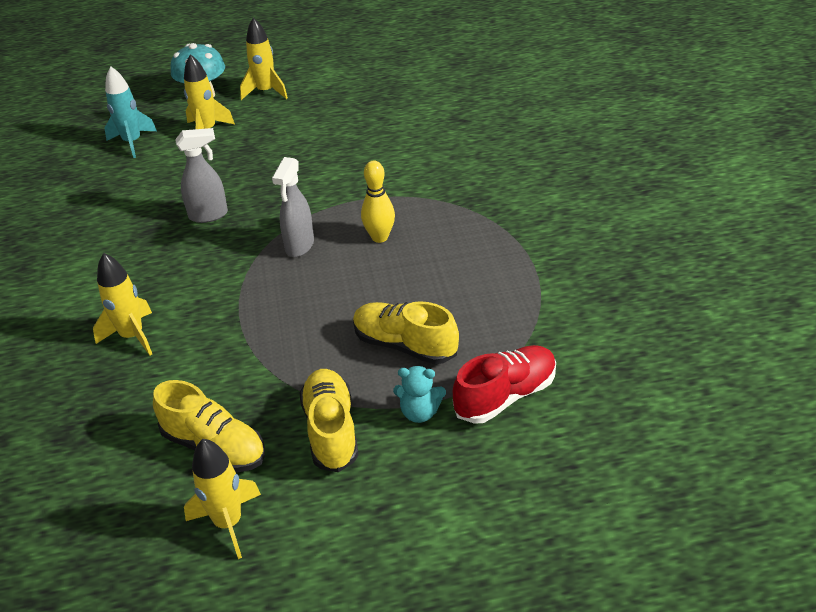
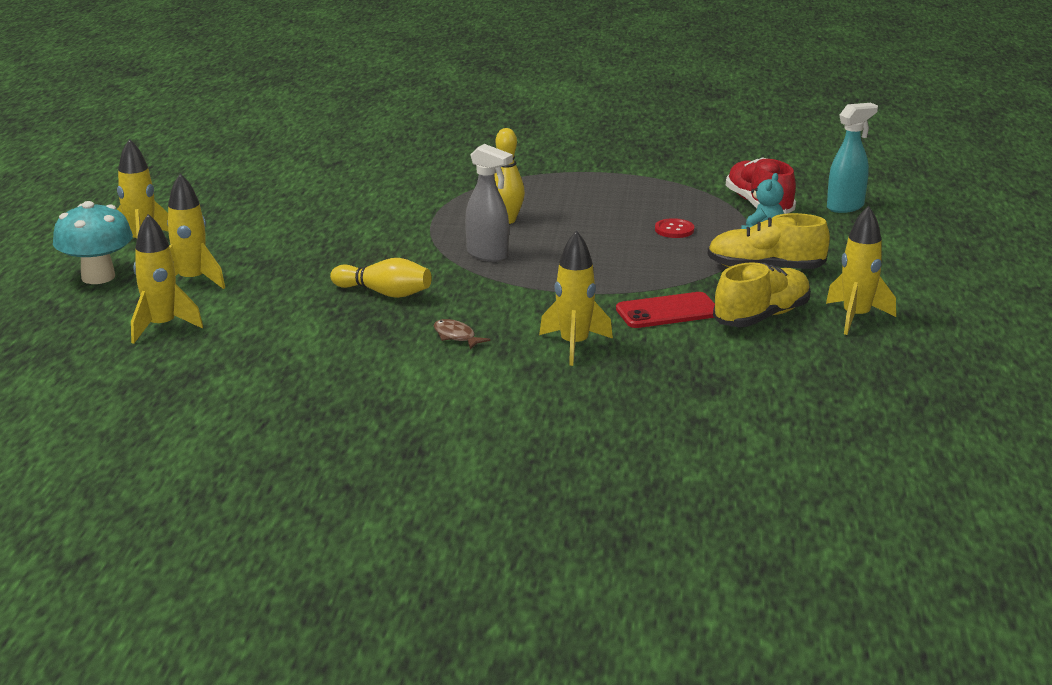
camera: 75 degrees left, 15 degrees down
turquoise rocket [104,66,157,158] -> yellow rocket [131,214,203,344]
grey spray bottle [175,128,228,223] -> yellow bowling pin [330,258,432,298]
yellow shoe [353,301,459,364] -> red button [655,218,694,238]
none -> brown fish [434,319,491,349]
none -> red phone [616,292,715,328]
none -> turquoise spray bottle [827,103,878,213]

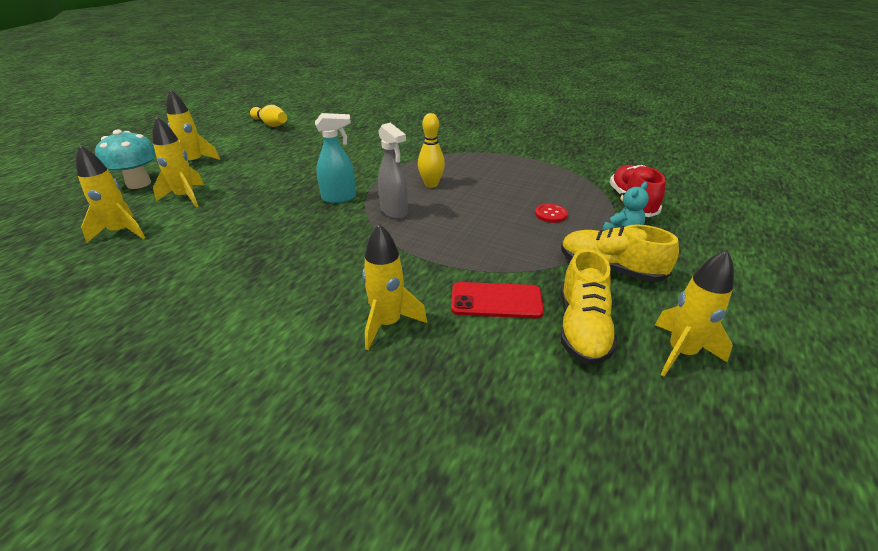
camera: 20 degrees right, 10 degrees up
yellow bowling pin [330,258,432,298] -> yellow bowling pin moved to [250,105,287,127]
brown fish [434,319,491,349] -> none
yellow shoe [713,262,811,327] -> yellow shoe turned 120 degrees clockwise [560,249,618,365]
turquoise spray bottle [827,103,878,213] -> turquoise spray bottle moved to [315,113,356,203]

